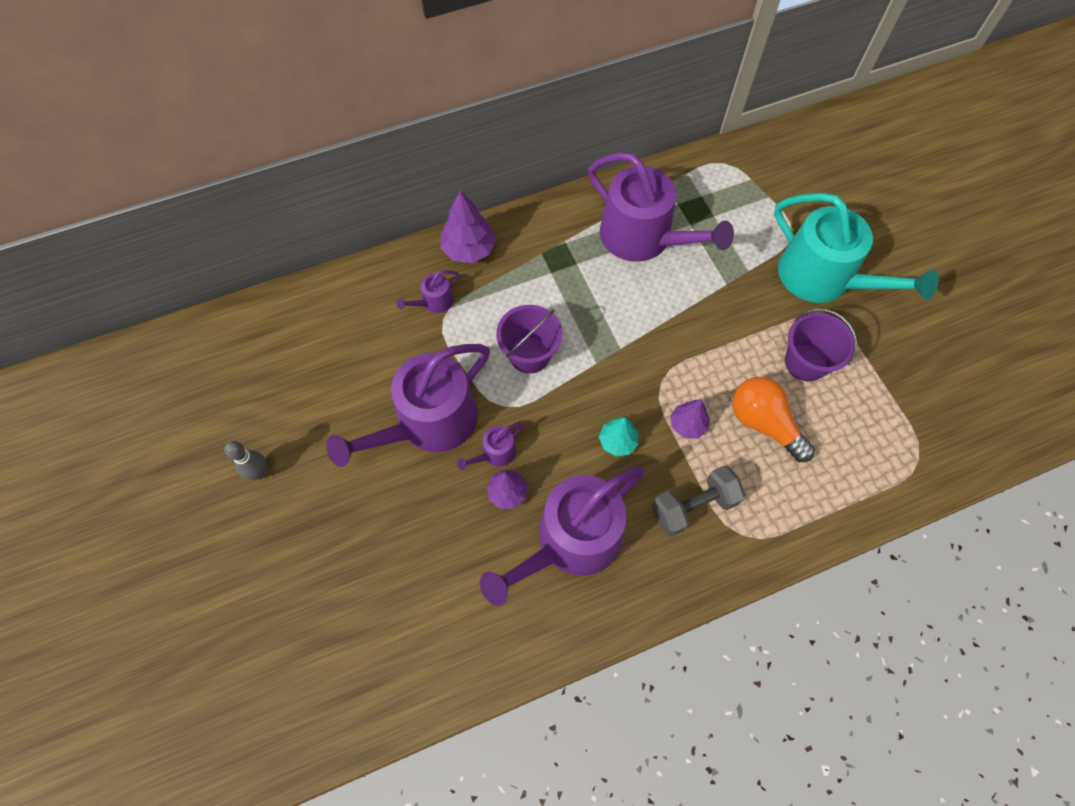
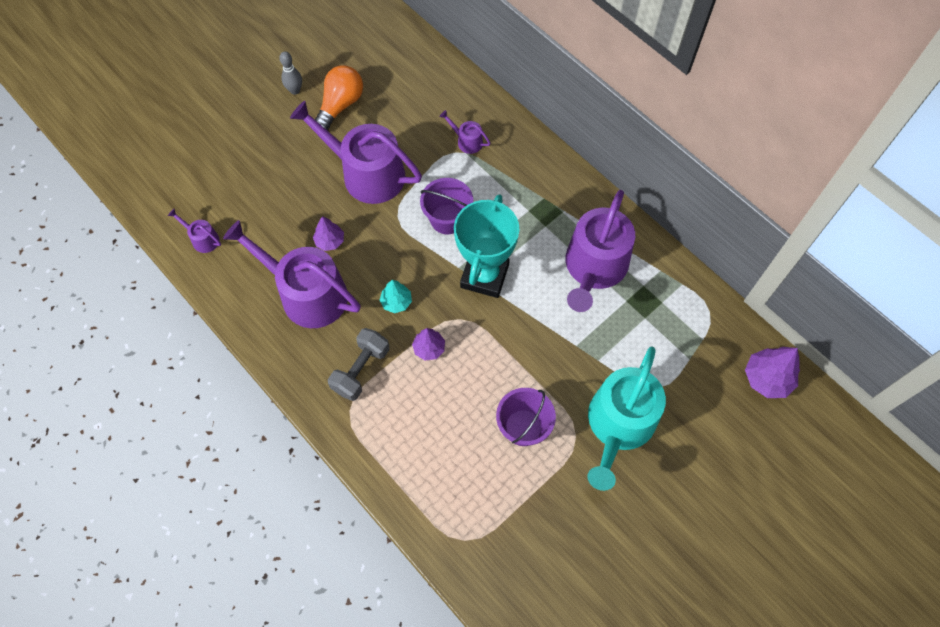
camera: 70 degrees right, 0 degrees up
purple tree [440,190,496,263] -> purple tree moved to [745,347,800,398]
purple watering can [457,423,523,471] -> purple watering can moved to [168,209,221,253]
grey dumbbell [652,465,745,537] -> grey dumbbell turned 75 degrees clockwise [328,328,390,401]
orange light bulb [732,377,815,462] -> orange light bulb moved to [315,65,363,131]
none -> turquoise trophy [454,194,519,298]

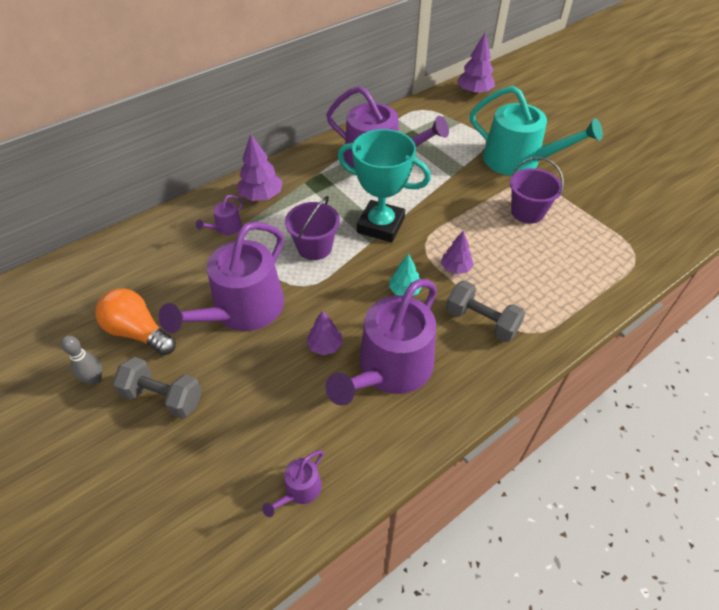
camera: 85 degrees left, 15 degrees down
none -> grey dumbbell [113,357,202,419]
none -> purple tree [237,134,283,201]

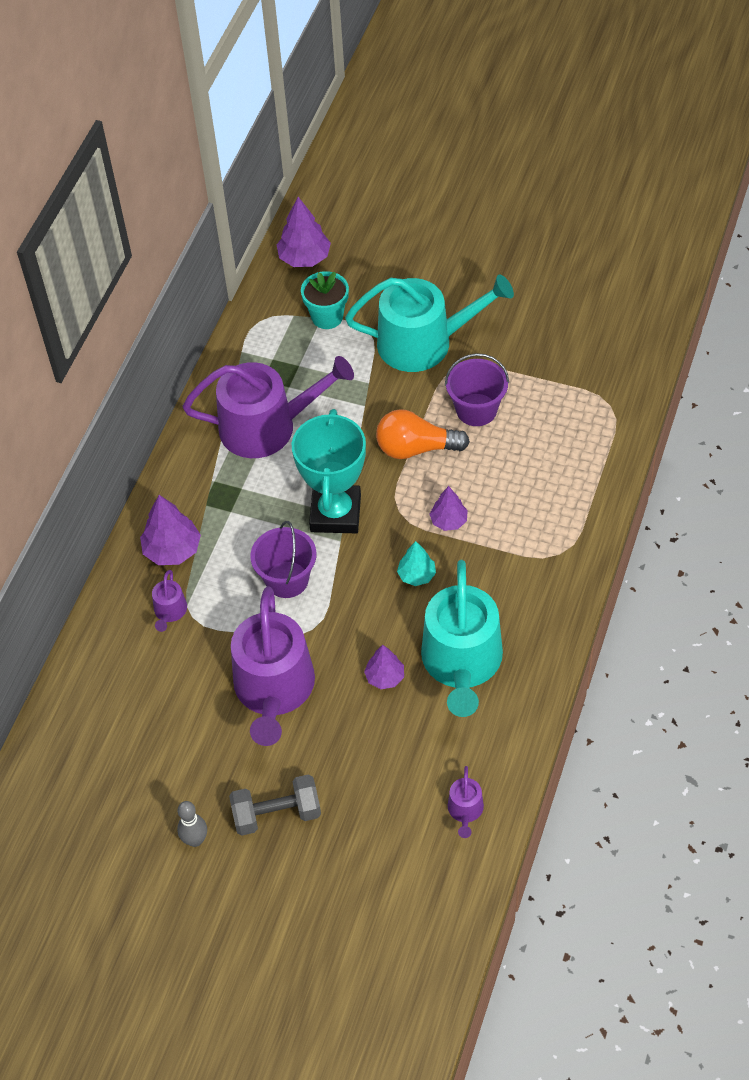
camera: 30 degrees left, 5 degrees up
orange light bulb [95,289,176,355] -> orange light bulb moved to [376,409,470,459]
purple watering can [325,279,437,406] -> turquoise watering can [421,560,503,717]
turquoise trophy [338,129,431,242] -> turquoise trophy turned 75 degrees counterclockwise [292,409,366,533]
grey dumbbell [446,281,525,342] -> none
none -> turquoise flower pot [301,271,349,329]

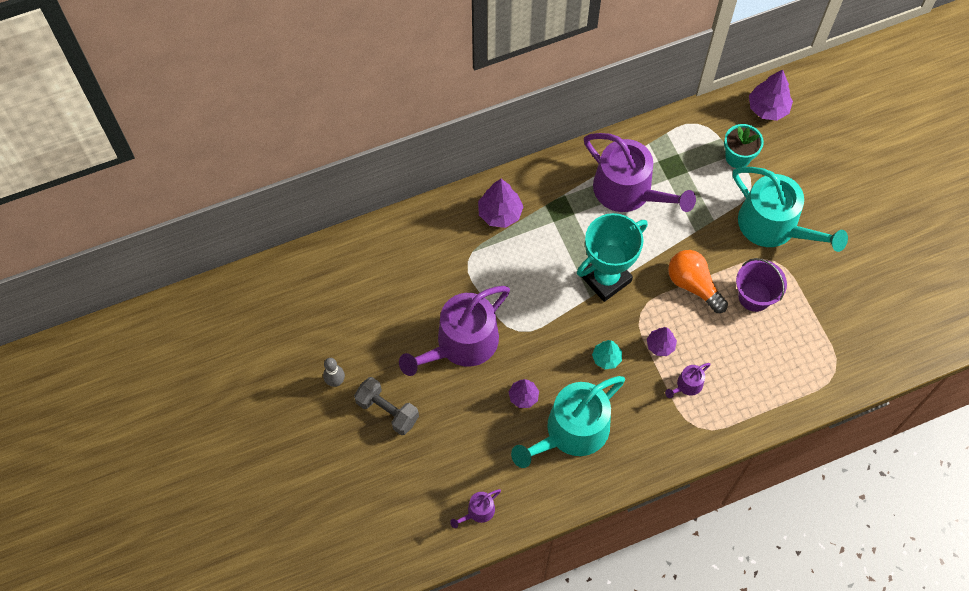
camera: 45 degrees right, 10 degrees up
purple watering can [152,570,187,632] -> purple watering can moved to [665,363,711,398]
purple bucket [250,521,316,598] -> none

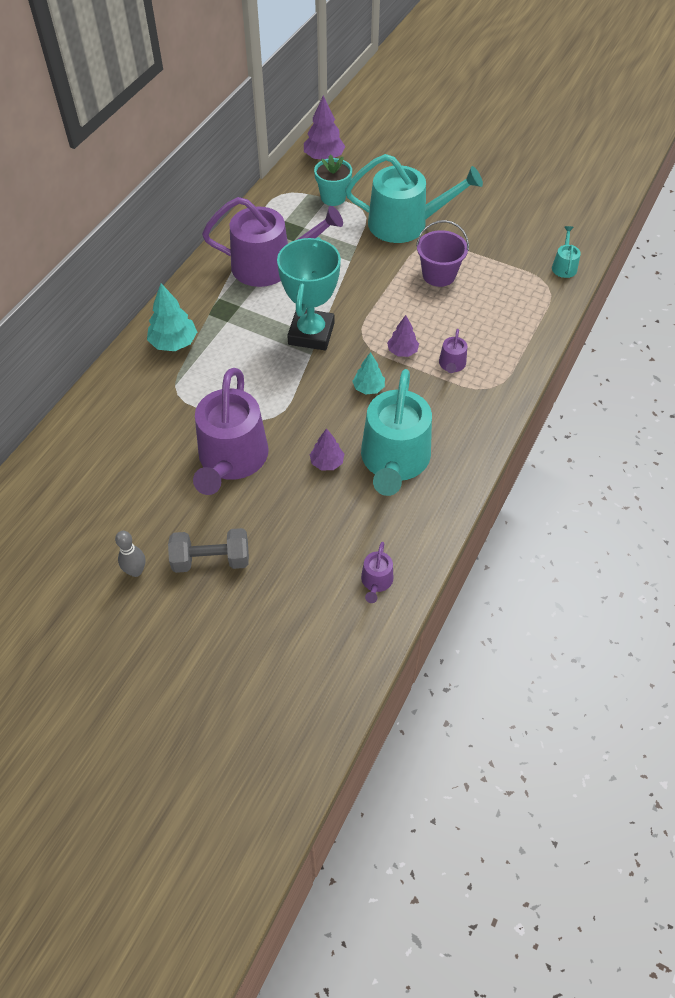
camera: 40 degrees left, 10 degrees down
purple tree [478,179,524,228] -> turquoise tree [147,284,197,351]
orange light bulb [668,250,728,313] -> none
none -> turquoise watering can [552,226,581,278]

